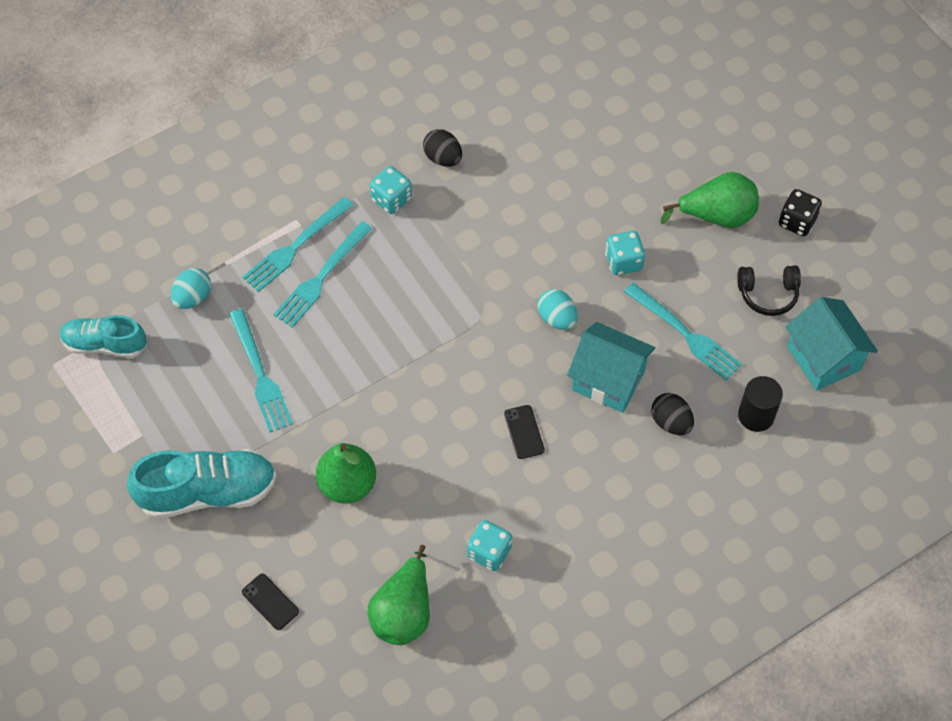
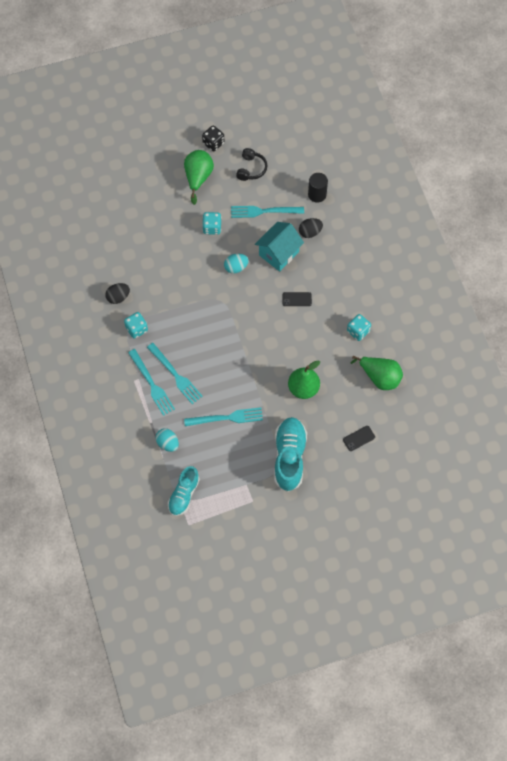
camera: 75 degrees left, 5 degrees up
turquoise fork [624,283,742,380] -> turquoise fork turned 150 degrees counterclockwise [231,206,304,218]
turquoise house [785,297,878,391] -> none

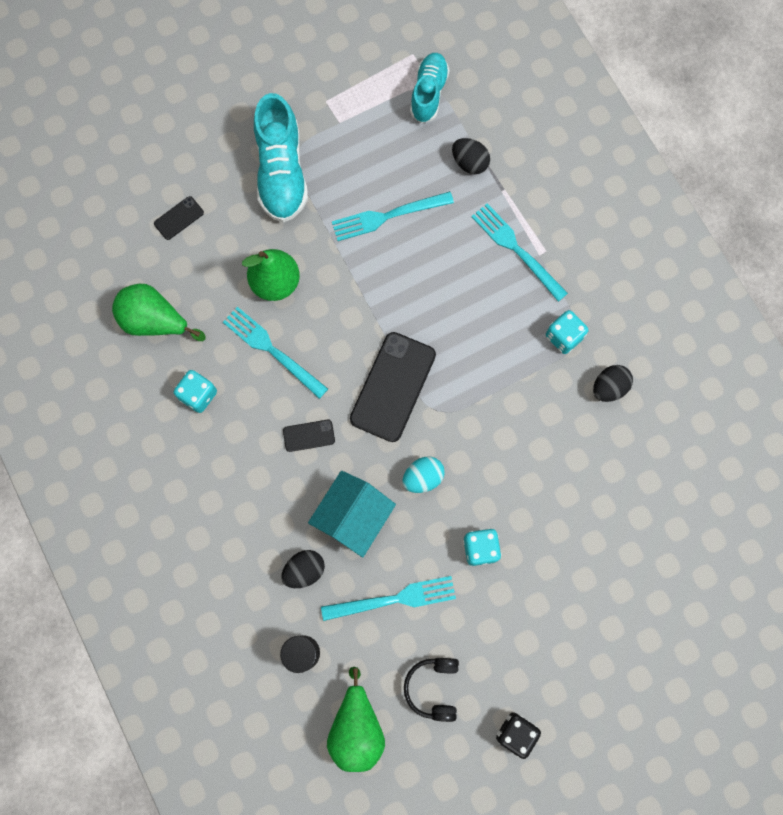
camera: 170 degrees right, 10 degrees up
turquoise fork [147,343,203,404] -> turquoise fork moved to [223,307,328,399]
turquoise egg [155,428,179,452] -> black egg [452,138,490,174]
green pear [184,150,214,205] -> green pear moved to [327,667,385,772]
none -> black phone [350,332,436,442]

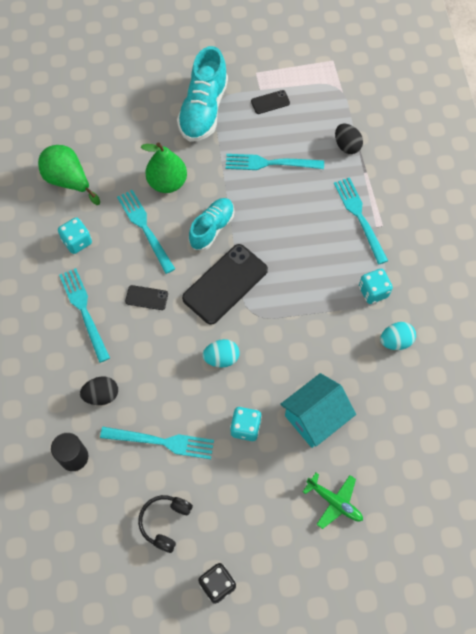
camera: 20 degrees right, 10 degrees down
black phone [154,196,204,240] -> black phone moved to [251,90,290,114]
turquoise house [308,471,396,557] -> turquoise house moved to [280,373,356,448]
green pear [327,667,385,772] -> none
turquoise shoe [410,53,450,123] -> turquoise shoe moved to [189,198,234,251]
black egg [593,365,633,402] -> turquoise egg [380,322,416,350]
none -> turquoise fork [59,268,110,363]
none -> green plane [303,473,363,529]

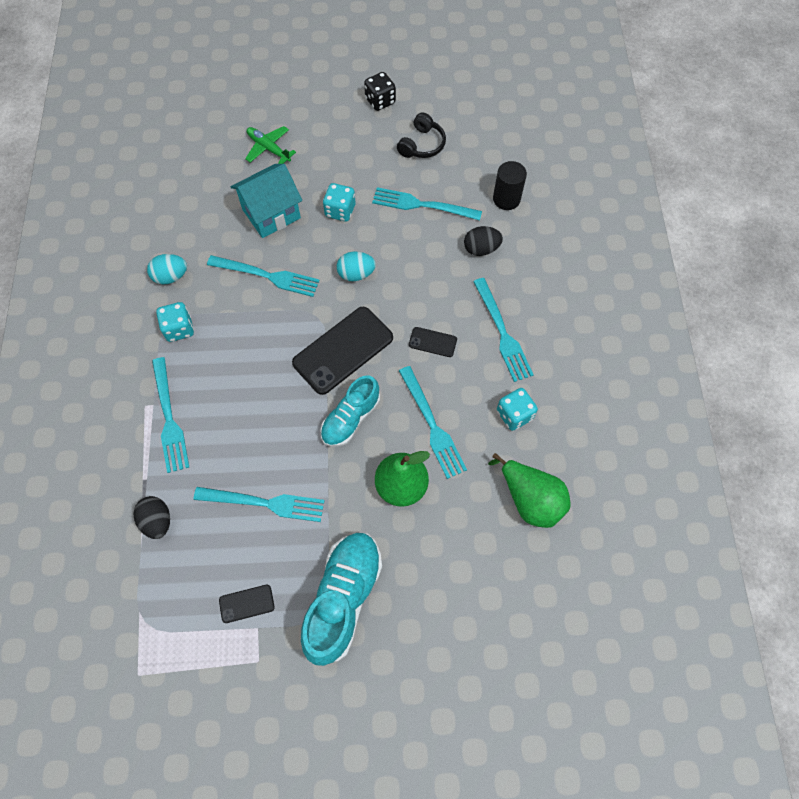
camera: 175 degrees left, 0 degrees up
none -> turquoise fork [207,255,320,297]

